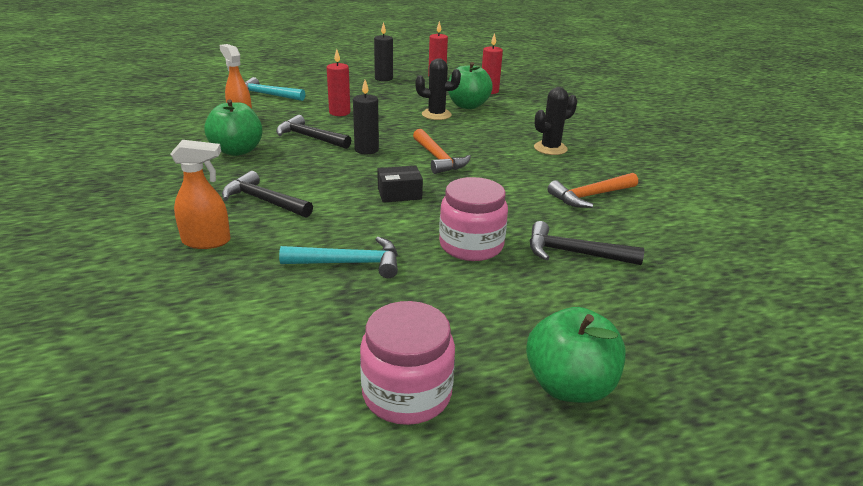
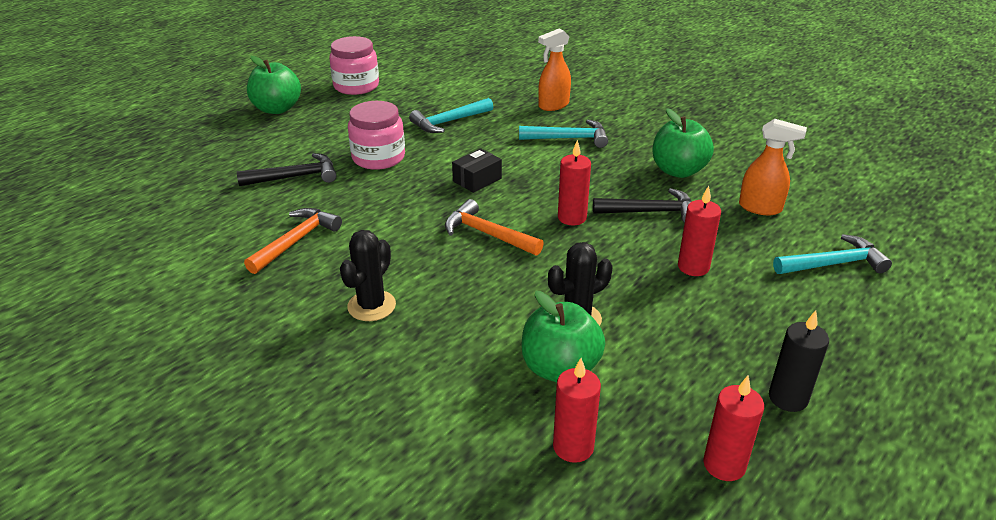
camera: 150 degrees right, 5 degrees up
black hammer [222,171,313,218] -> turquoise hammer [519,120,608,148]
black candle [353,80,379,154] -> red candle [558,140,591,225]

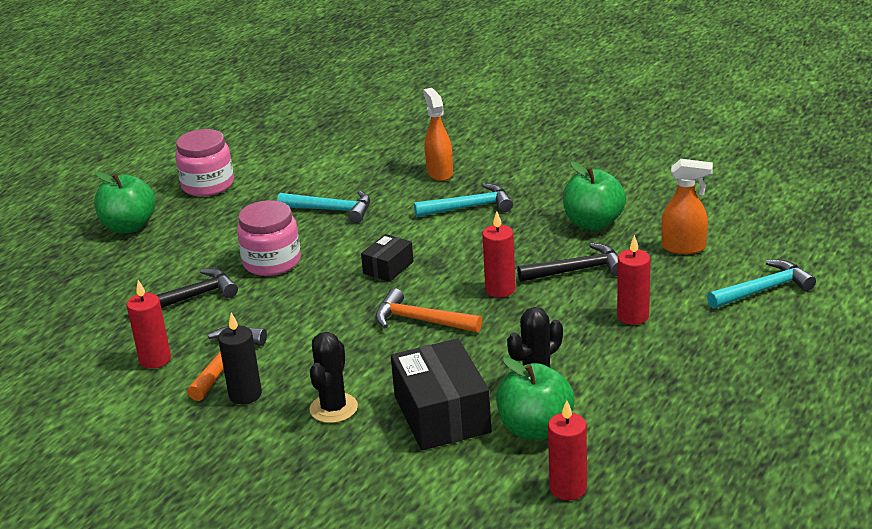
camera: 10 degrees left, 5 degrees down
turquoise hammer [409,98,493,133] -> turquoise hammer turned 120 degrees counterclockwise [277,191,370,223]
orange spray bottle [538,29,571,111] -> orange spray bottle turned 120 degrees clockwise [423,88,453,181]
red candle [703,376,764,481] -> red candle moved to [127,280,171,369]
black candle [769,310,829,412] -> black candle moved to [218,313,262,404]
none -> black box [391,339,491,450]

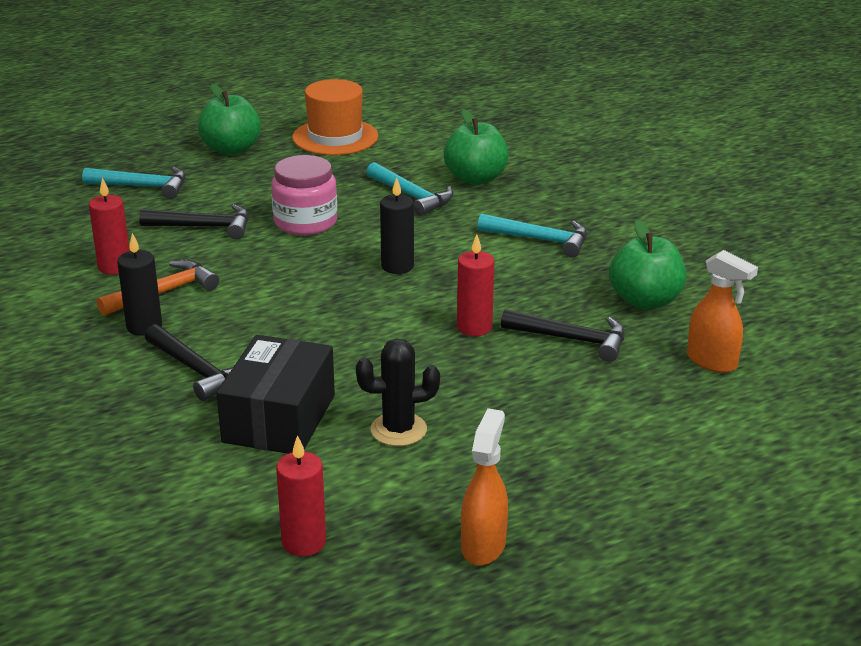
camera: 30 degrees right, 0 degrees up
pink jar [175,129,234,197] -> orange hat [292,79,378,155]
black cactus [310,332,358,423] -> black hammer [145,324,233,401]
black box [361,234,414,282] -> black candle [380,177,414,274]
orange hammer [375,288,482,333] -> none
orange spray bottle [423,88,453,181] -> orange spray bottle moved to [461,408,508,566]
green apple [496,357,574,440] -> green apple moved to [444,109,509,185]
red candle [617,235,650,325] -> none
turquoise hammer [707,260,816,309] -> turquoise hammer moved to [82,166,186,199]

